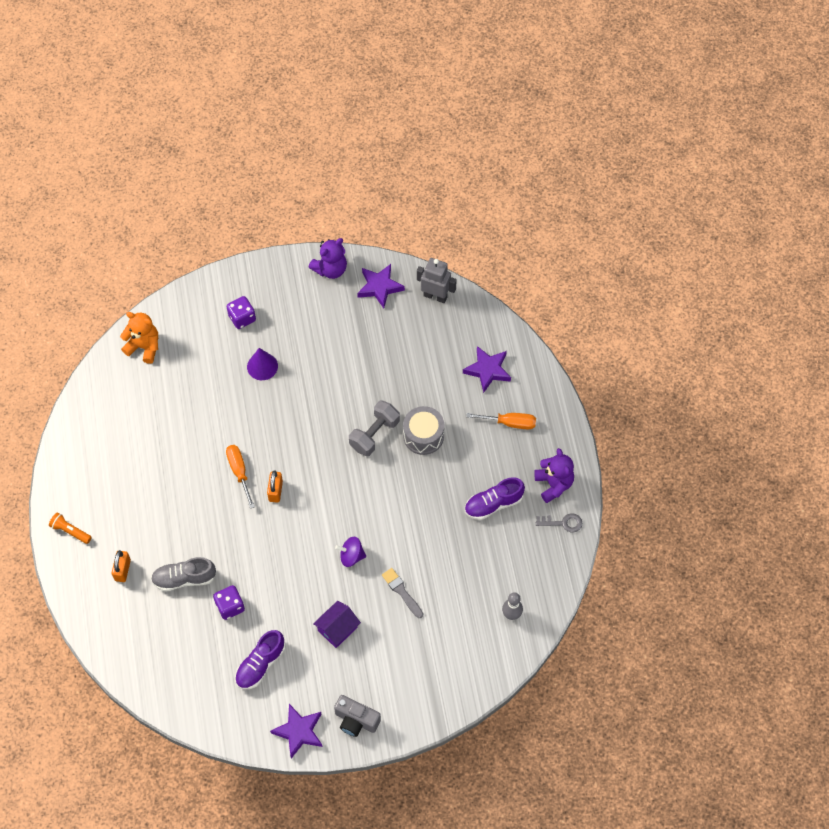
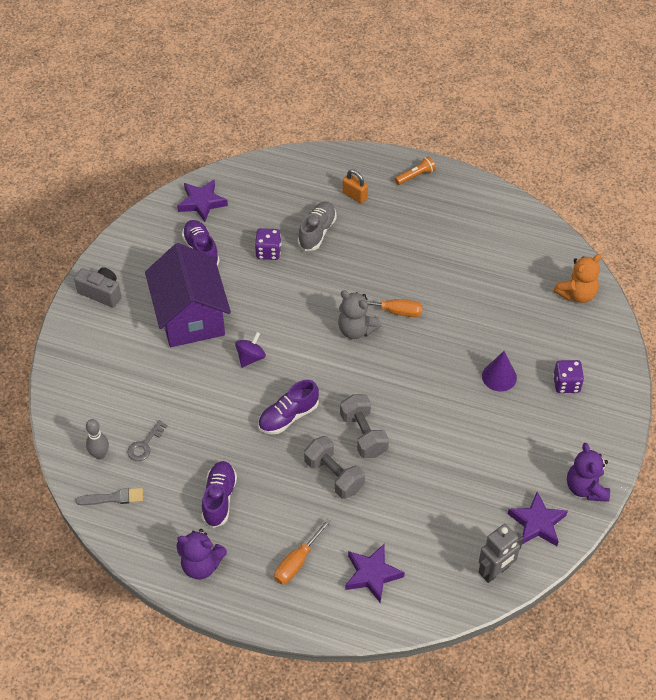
camera: 120 degrees right, 10 degrees down
orange padlock [267,471,283,503] -> grey teddy bear [338,290,382,339]
purple star [270,704,322,758] -> purple star moved to [177,180,228,222]
purple house [313,601,361,648] -> purple house [145,243,231,347], size x2.10
grey camera [334,695,381,737] -> grey camera turned 60 degrees clockwise [74,267,121,307]
grey brush [382,568,423,618] -> grey brush moved to [76,488,143,505]
grey drum [403,406,444,455] -> grey dumbbell [304,436,365,499]
grey key [536,513,582,532] -> grey key moved to [127,420,168,461]
none -> purple shoe [258,380,319,434]

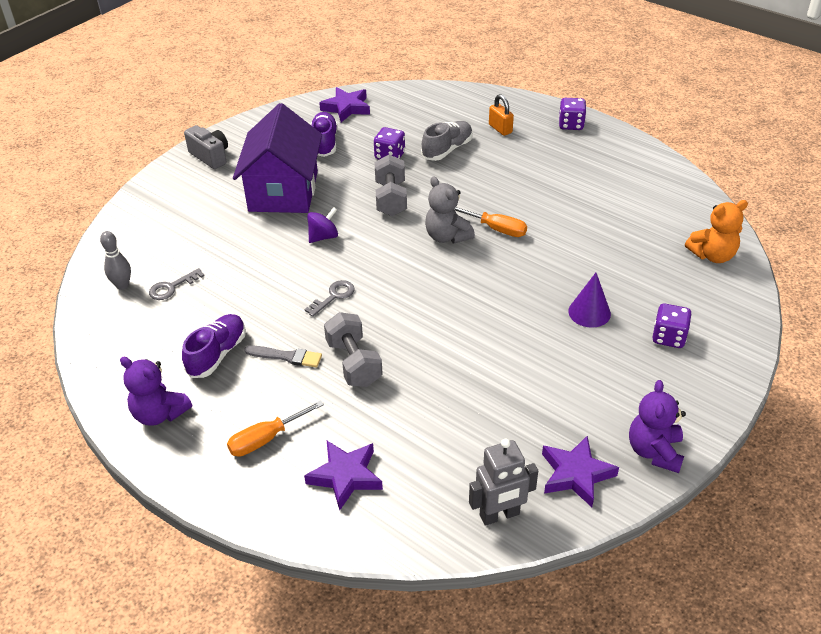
camera: 20 degrees right, 10 degrees down
grey brush [76,488,143,505] -> grey brush moved to [244,345,322,367]
purple shoe [258,380,319,434] -> grey key [304,280,355,317]
grey dumbbell [340,394,389,458] -> grey dumbbell moved to [375,155,407,216]
orange flashlight [395,156,436,185] -> purple dice [559,98,586,130]

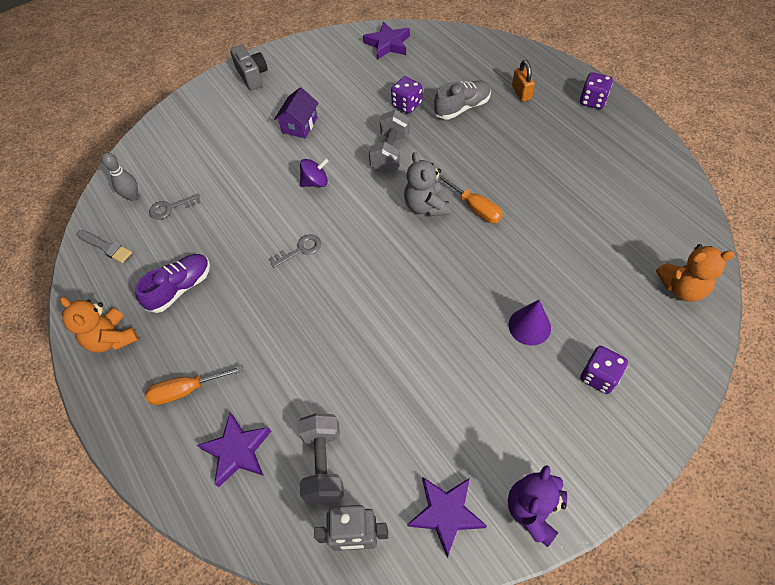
camera: 20 degrees right, 15 degrees up
purple teddy bear [120,356,192,426] -> orange teddy bear [60,297,139,353]
purple house [233,103,322,213] -> purple house [274,87,319,138], size x0.48
grey brush [244,345,322,367] -> grey brush moved to [76,230,132,263]
purple shoe [310,112,338,157] -> none
grey dumbbell [324,312,383,387] -> grey dumbbell moved to [298,413,344,504]

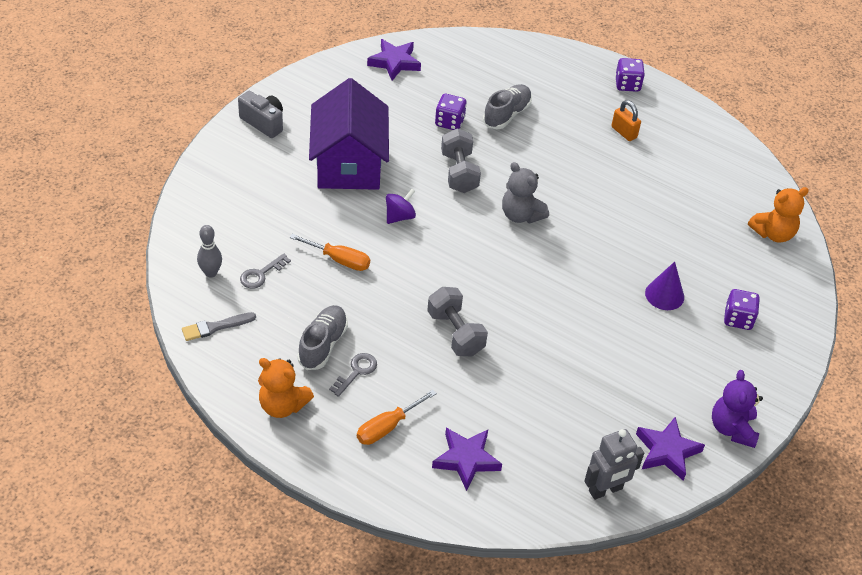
camera: 30 degrees left, 10 degrees down
grey brush [76,230,132,263] -> grey brush turned 150 degrees clockwise [182,312,256,341]
purple shoe [135,254,210,313] -> grey shoe [297,305,348,370]
grey key [269,234,321,268] -> grey key moved to [329,353,377,397]
purple house [274,87,319,138] -> purple house [309,78,389,190], size x2.10
grey dumbbell [298,413,344,504] -> grey dumbbell moved to [427,287,488,356]
orange screwdriver [438,174,503,223] -> orange screwdriver moved to [289,234,370,271]
orange padlock [512,60,535,102] -> orange padlock moved to [611,100,641,141]

